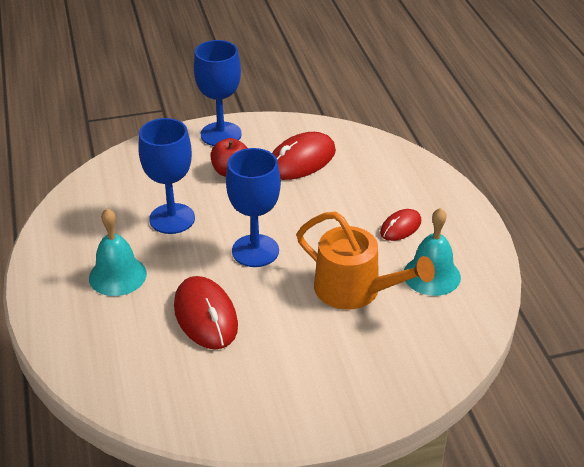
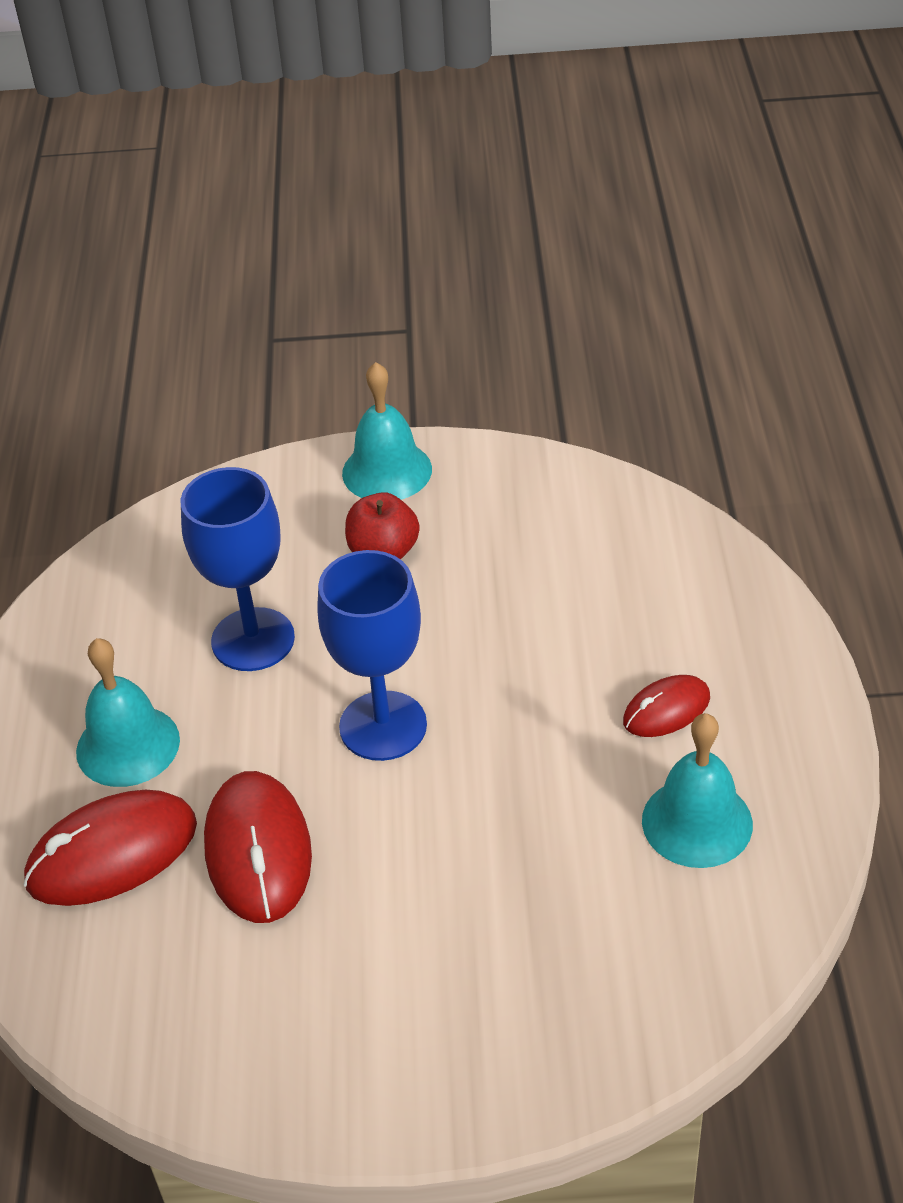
camera: 15 degrees right, 5 degrees up
blue goblet [194,40,242,146] -> turquoise bell [342,362,432,500]
red mouse [272,132,336,180] -> red mouse moved to [23,790,197,906]
orange watering can [296,212,435,310] -> none

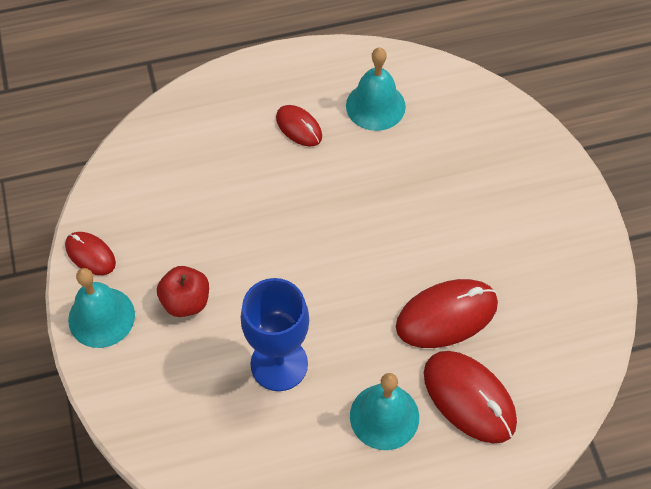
camera: 105 degrees left, 15 degrees up
blue goblet [317,550,427,761] -> none
none -> red mouse [65,232,116,275]

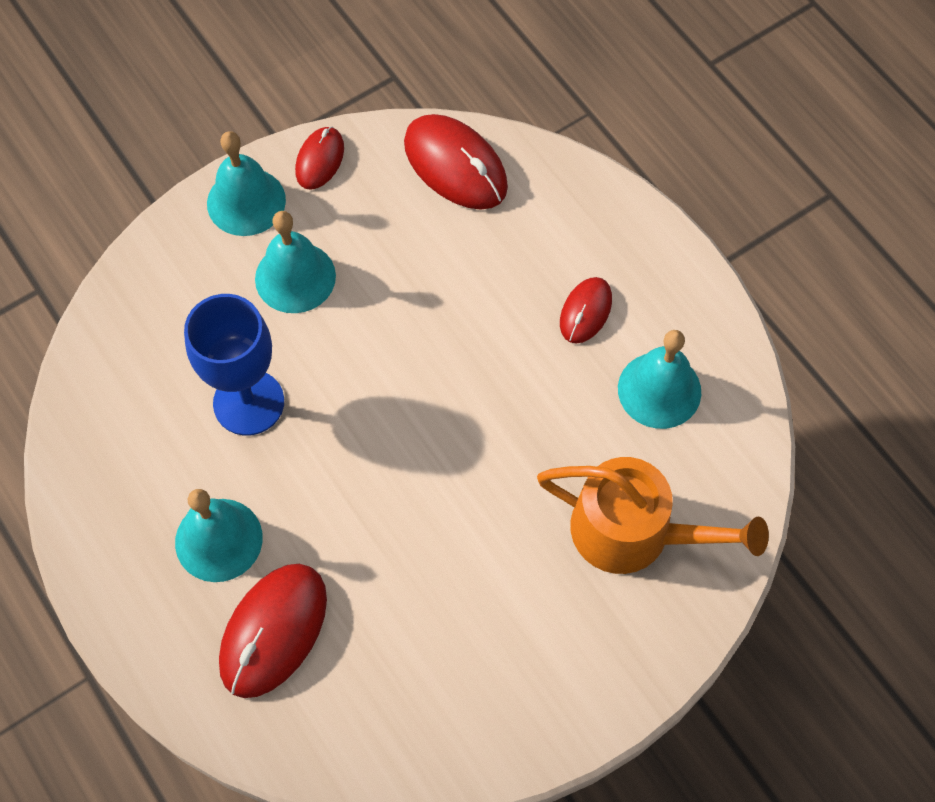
camera: 70 degrees right, 5 degrees up
red apple [157,266,209,317] -> turquoise bell [255,211,336,313]
red mouse [396,279,498,348] -> red mouse moved to [404,114,508,210]
none -> orange watering can [537,457,769,574]

